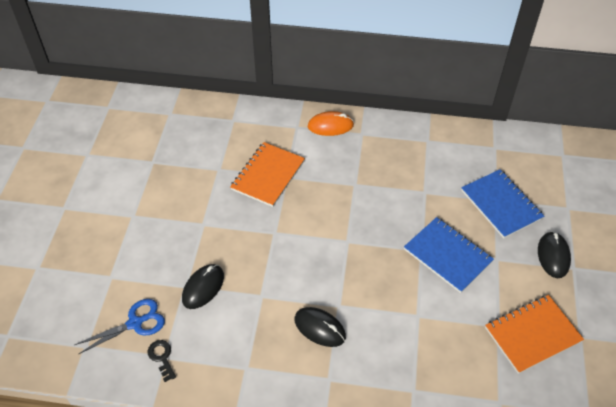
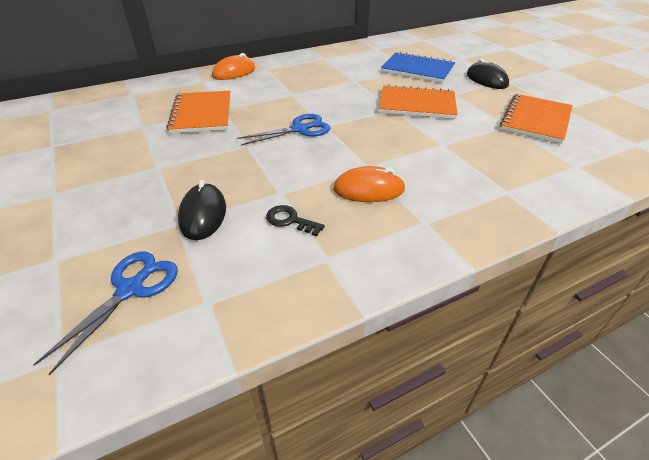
camera: 35 degrees left, 10 degrees down
black key [148,340,176,382] -> black key moved to [266,205,325,236]
black mouse [294,307,346,347] -> orange mouse [333,166,406,202]
blue notebook [404,217,494,293] -> orange notebook [379,84,457,119]
none -> blue scissors [237,114,331,145]

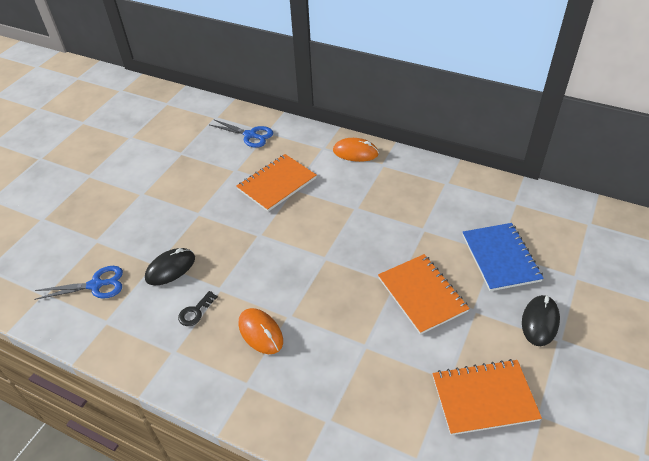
camera: 55 degrees right, 5 degrees up
blue scissors [237,114,331,145] -> blue scissors moved to [210,119,273,148]
black key [266,205,325,236] -> black key turned 135 degrees counterclockwise [178,291,218,326]

